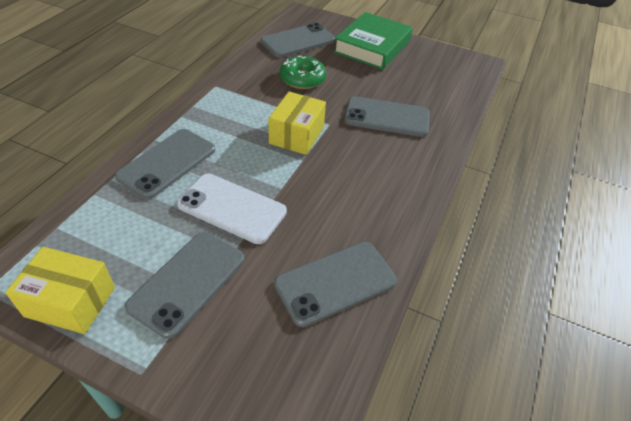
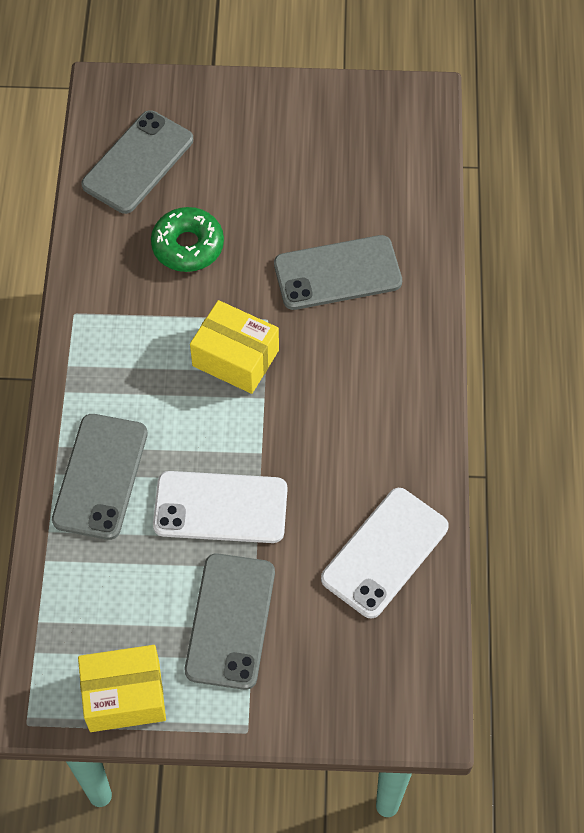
camera: 20 degrees left, 15 degrees up
yellow box [268,92,326,155] -> yellow box turned 60 degrees counterclockwise [190,300,279,394]
grey phone [274,242,397,327] -> white phone [321,488,449,618]
green book [333,12,413,70] -> none

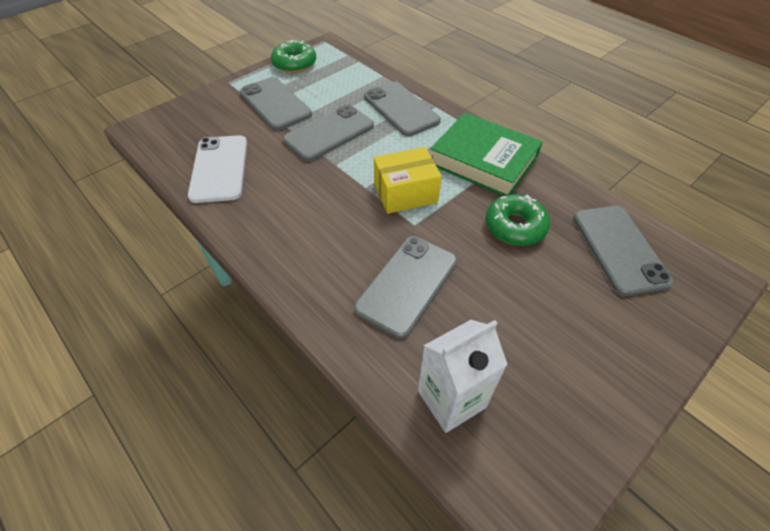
camera: 135 degrees right, 10 degrees down
yellow box [78,645,166,732] -> green donut [271,40,316,73]
white phone [153,471,287,543] -> grey phone [283,104,374,161]
none -> white carton [418,320,508,433]
none -> green book [431,112,543,196]

